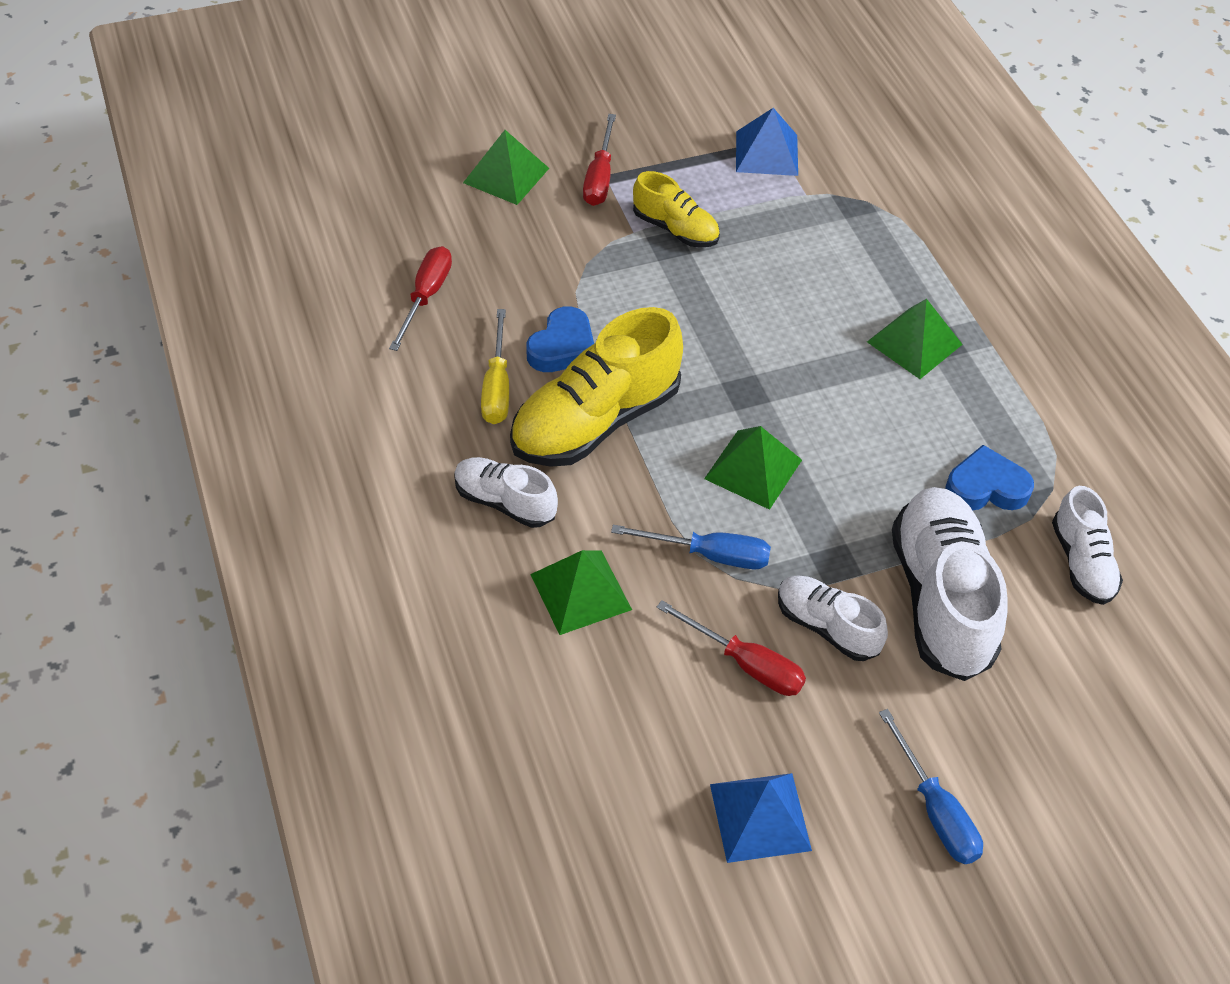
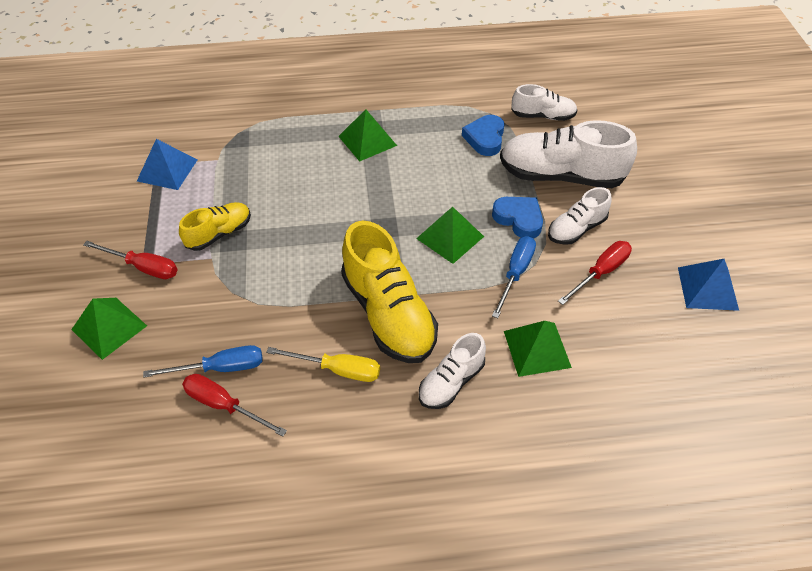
camera: 75 degrees left, 0 degrees up
blue heart [526,306,594,372] -> blue heart moved to [492,197,543,239]
blue screwdriver [879,709,983,864] -> blue screwdriver moved to [143,345,263,378]

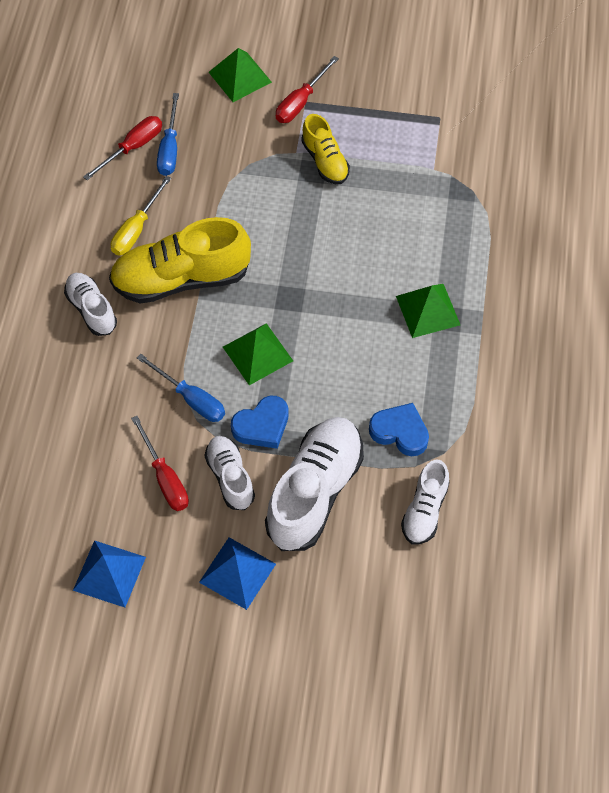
camera: 105 degrees right, 10 degrees up
blue pyramid [137,139,197,190] -> blue pyramid moved to [199,537,276,610]
green pyramid [504,321,572,377] -> none

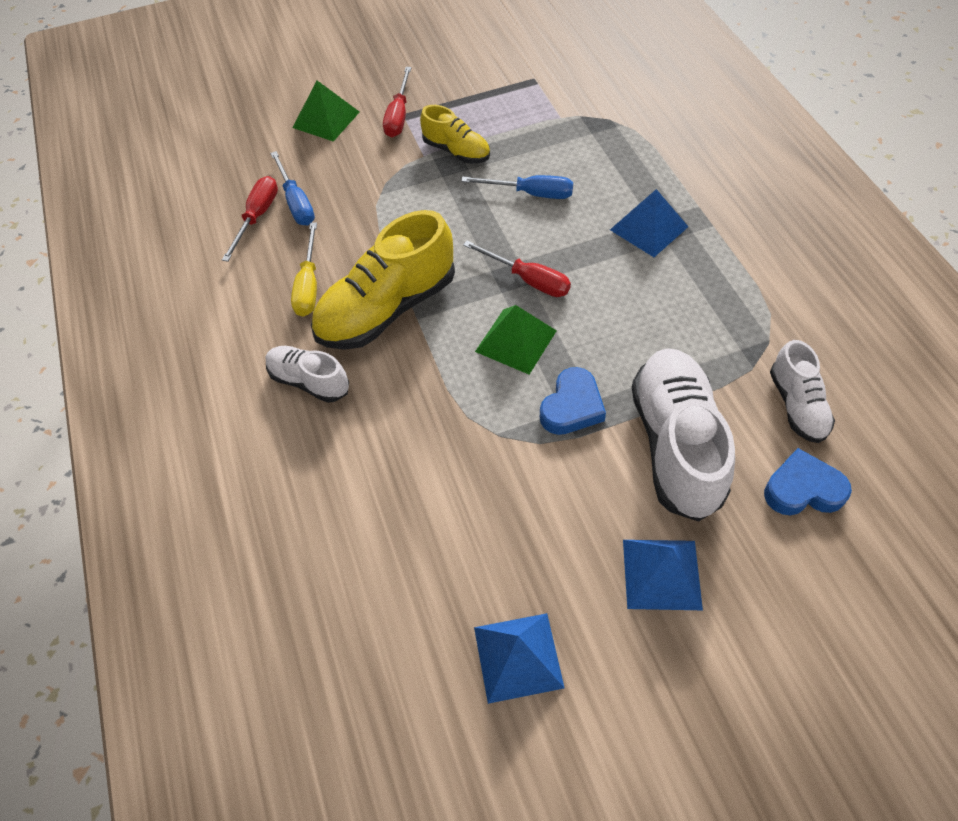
camera: 25 degrees left, 5 degrees down
red screwdriver [131,416,189,511] -> red screwdriver moved to [463,241,571,297]
blue screwdriver [137,354,225,422] -> blue screwdriver moved to [461,175,573,199]
white shoe [205,436,255,510] -> none
blue heart [369,403,429,456] -> blue heart moved to [764,448,852,515]
green pyramid [396,284,460,338] -> blue pyramid [610,189,688,257]

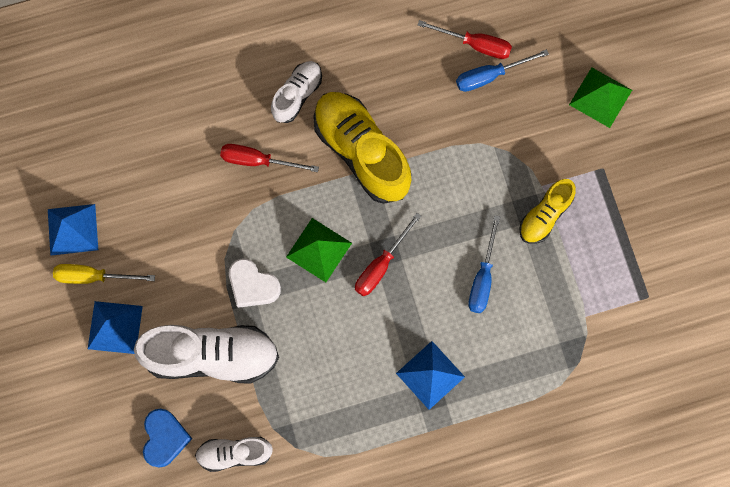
camera: 90 degrees right, 20 degrees up
yellow screwdriver [291,222,317,317] -> yellow screwdriver moved to [53,264,155,284]
red screwdriver [383,67,411,138] -> red screwdriver moved to [220,144,319,172]
blue heart [540,367,606,435] -> white heart [229,259,281,308]

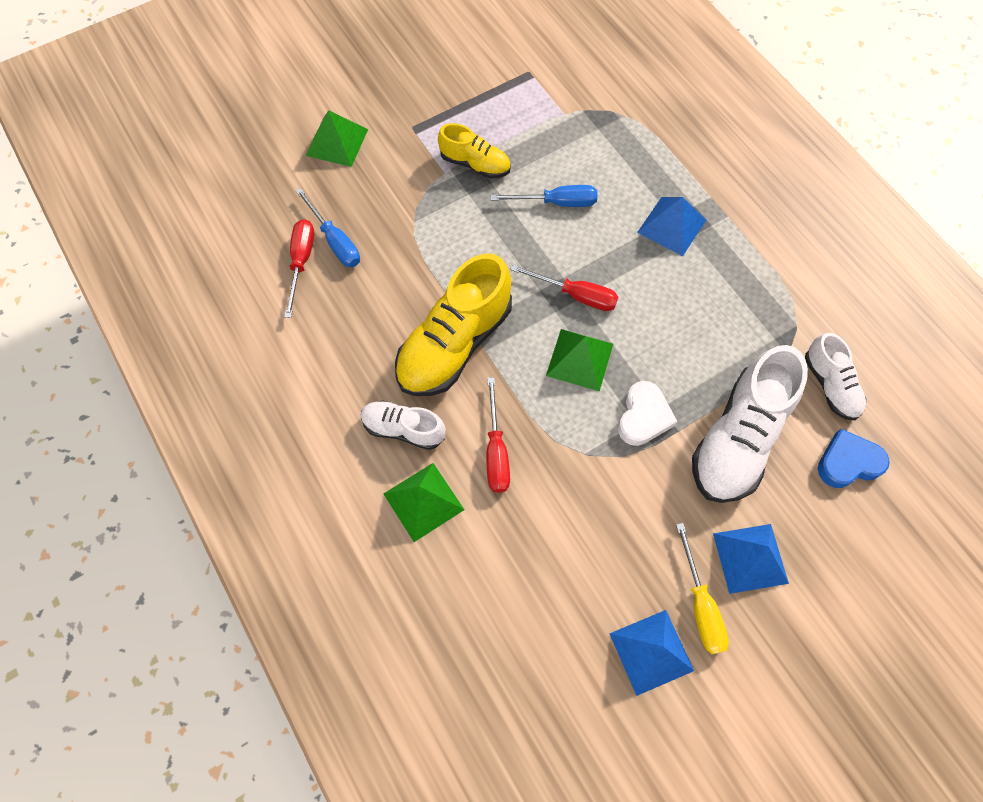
camera: 105 degrees left, 10 degrees down
white shoe [134,325,279,384] -> white shoe turned 135 degrees counterclockwise [692,345,808,503]
none -> green pyramid [384,463,464,542]

